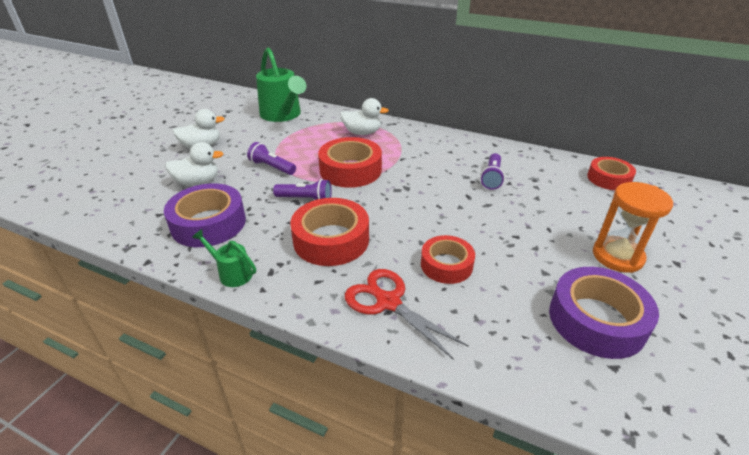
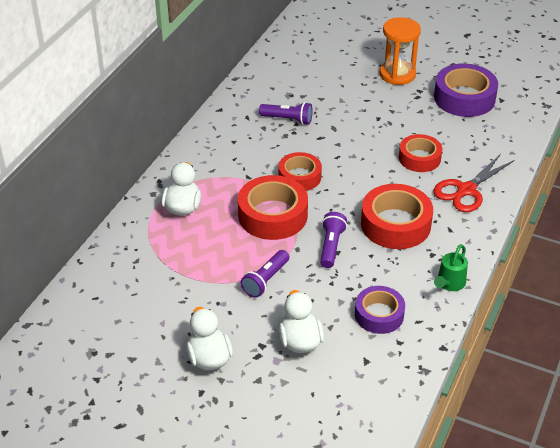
camera: 90 degrees left, 5 degrees up
purple tape [164,183,246,247] -> purple tape [355,286,405,334], size x0.64
green watering can [256,47,306,122] -> none
red tape [587,157,636,190] -> red tape moved to [278,152,322,191]

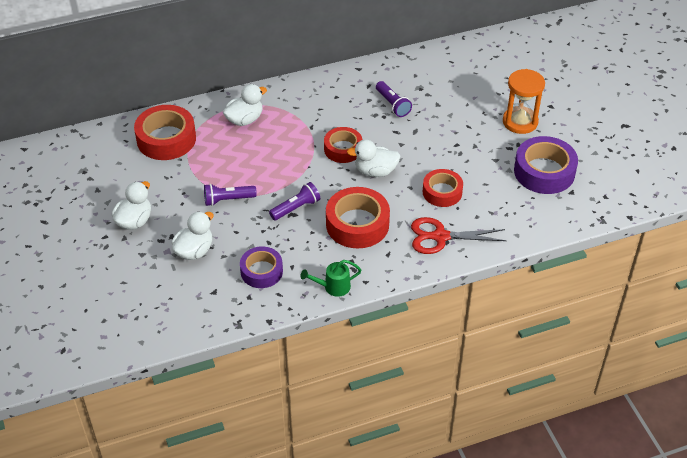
camera: 45 degrees right, 5 degrees up
red tape [238,175,308,240] -> red tape moved to [134,105,196,160]
none -> white duck [347,140,400,177]

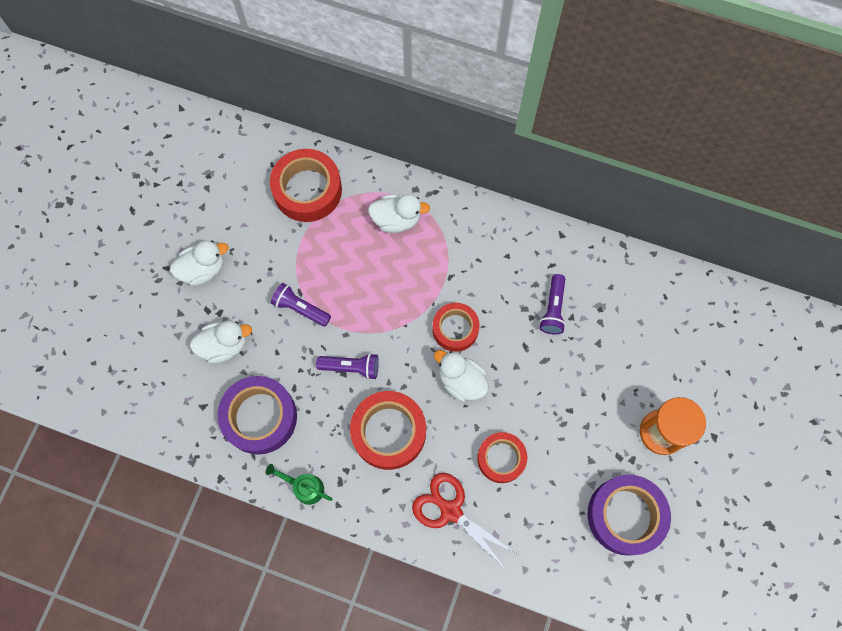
camera: 40 degrees right, 25 degrees up
purple tape [240,246,283,288] -> purple tape [218,376,297,455], size x1.55

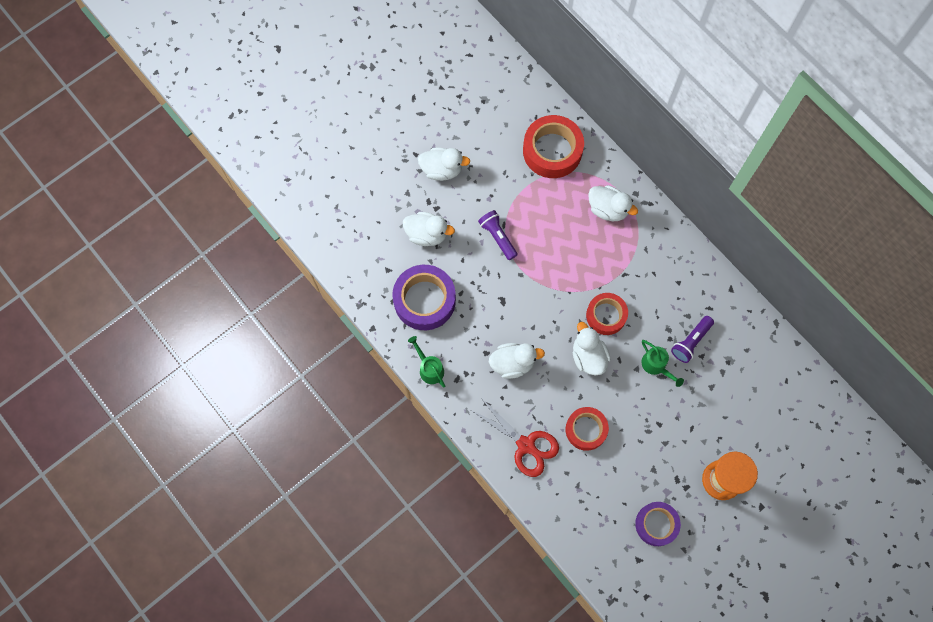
camera: 30 degrees right, 0 degrees up
purple flashlight [316,353,379,380] -> none
red tape [350,391,426,470] -> white duck [489,343,545,379]
red scissors [412,473,517,569] -> red scissors turned 150 degrees clockwise [471,398,559,477]
purple tape [587,475,671,556] -> purple tape [635,502,681,546], size x0.64
none -> green watering can [641,340,684,387]

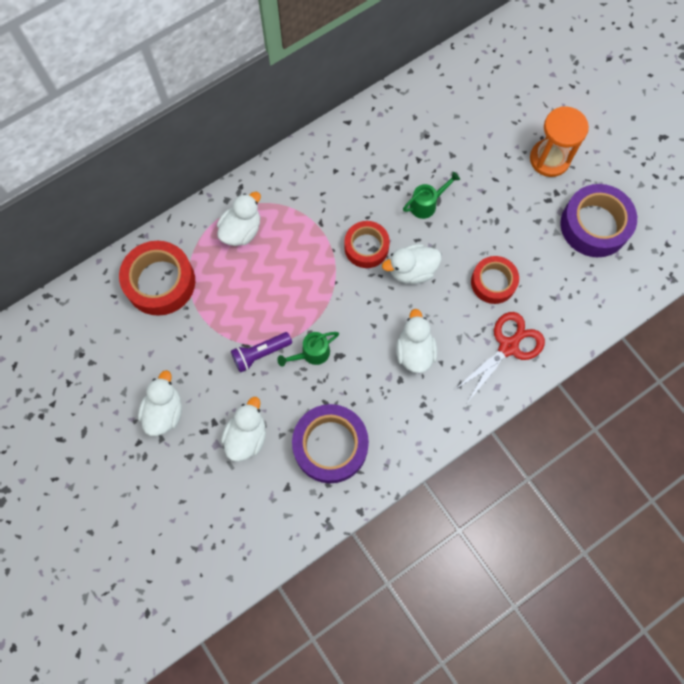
camera: 85 degrees left, 0 degrees up
green watering can [408,336,445,387] -> green watering can moved to [277,332,339,367]
purple tape [635,502,681,546] -> purple tape [560,184,637,257], size x1.55
purple flashlight [671,316,714,363] -> none

